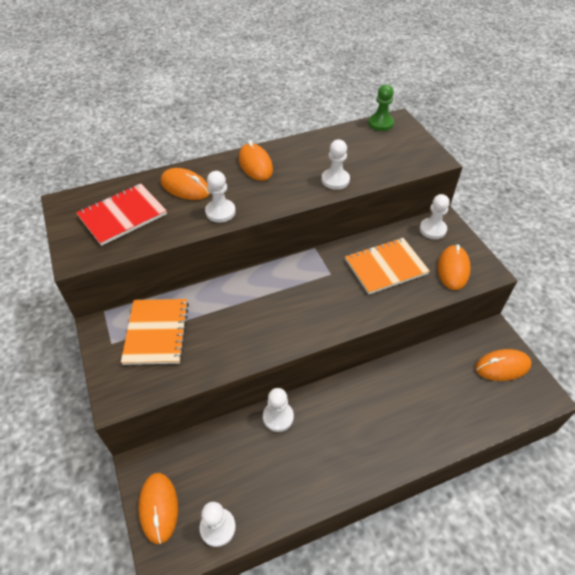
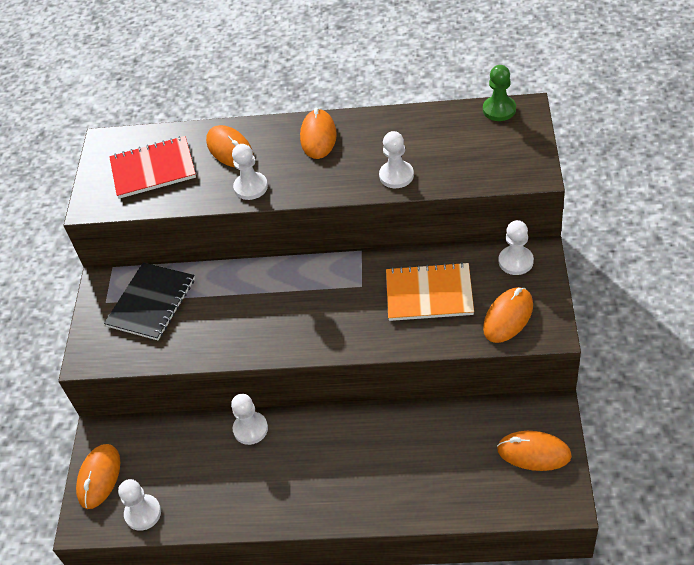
camera: 30 degrees right, 0 degrees up
orange notebook [121,299,189,365] -> black notebook [104,262,195,340]

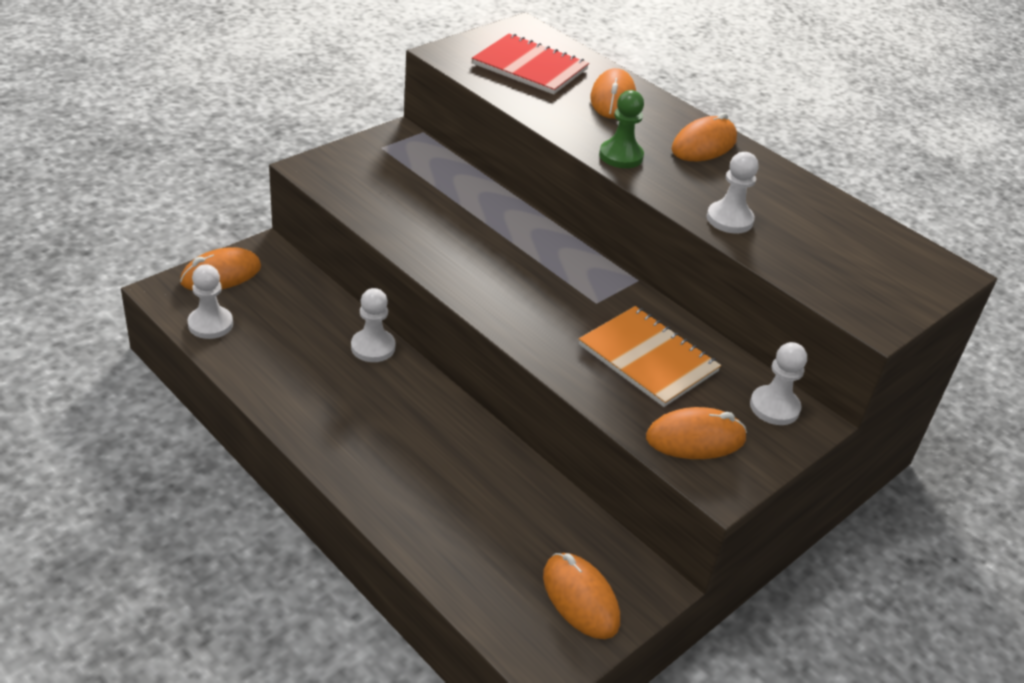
camera: 35 degrees right, 10 degrees down
black notebook [104,262,195,340] -> none
white pawn [232,144,268,200] -> none
green pawn [483,65,516,121] -> green pawn moved to [599,90,644,168]

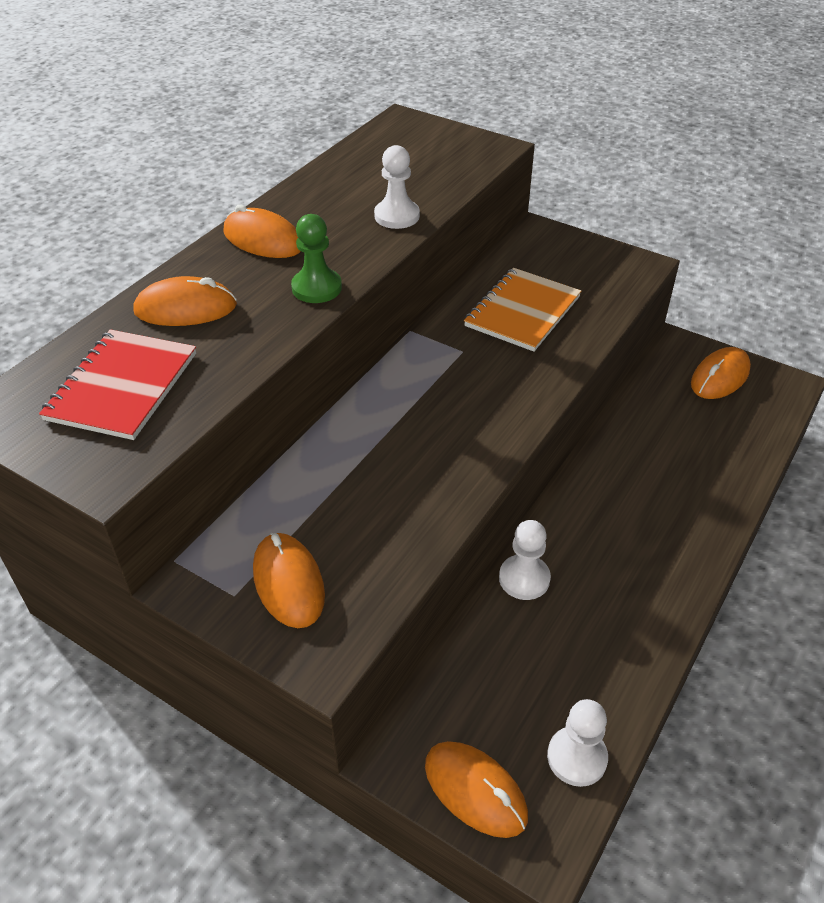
camera: 100 degrees left, 5 degrees up
orange mouse [646,407,747,459] -> orange mouse moved to [253,533,325,628]
white pawn [750,342,807,425] -> none

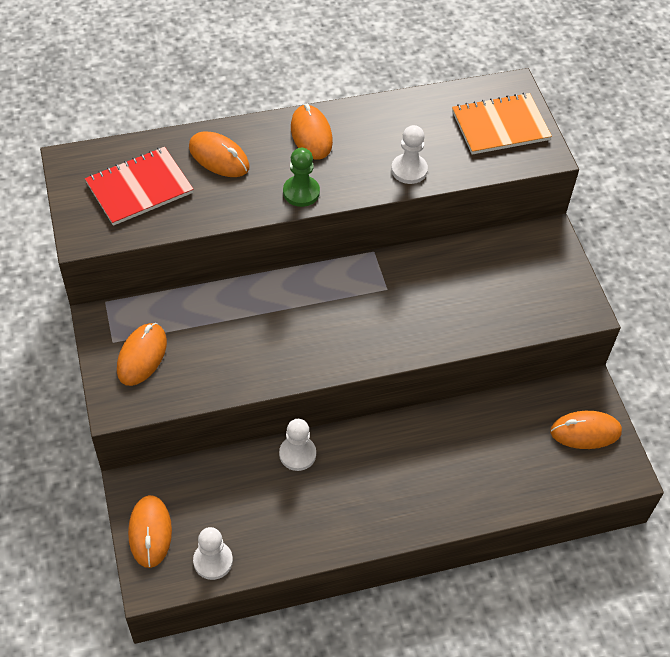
camera: 40 degrees right, 10 degrees up
orange notebook [464,268,581,352] -> orange notebook moved to [452,93,552,154]

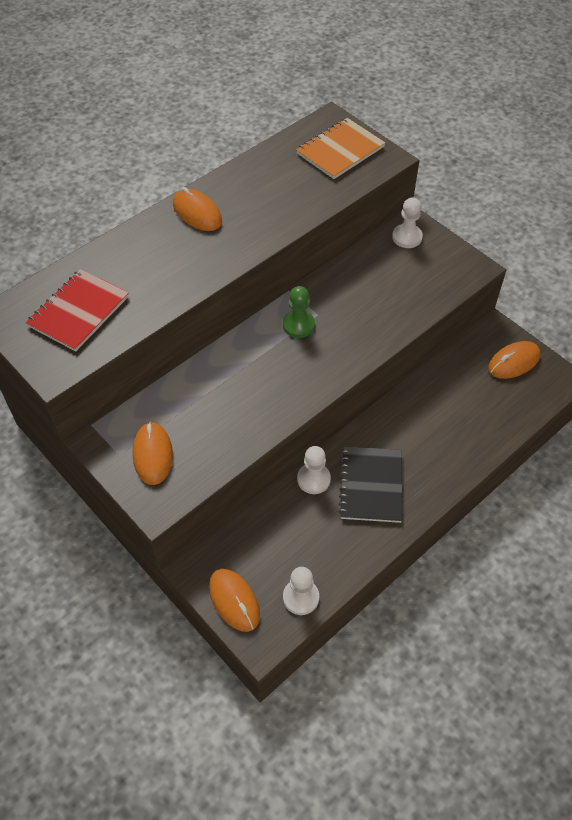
camera: 25 degrees left, 0 degrees up
orange mouse [189,132,250,177] -> none
green pawn [283,148,320,207] -> green pawn moved to [283,286,315,338]
white pawn [391,125,428,184] -> white pawn moved to [392,197,423,248]
none -> black notebook [338,446,402,523]

